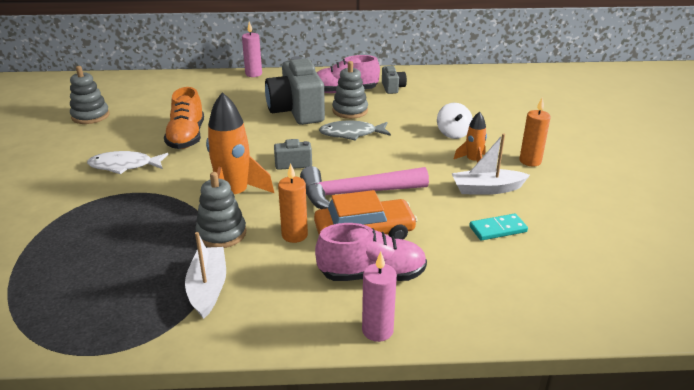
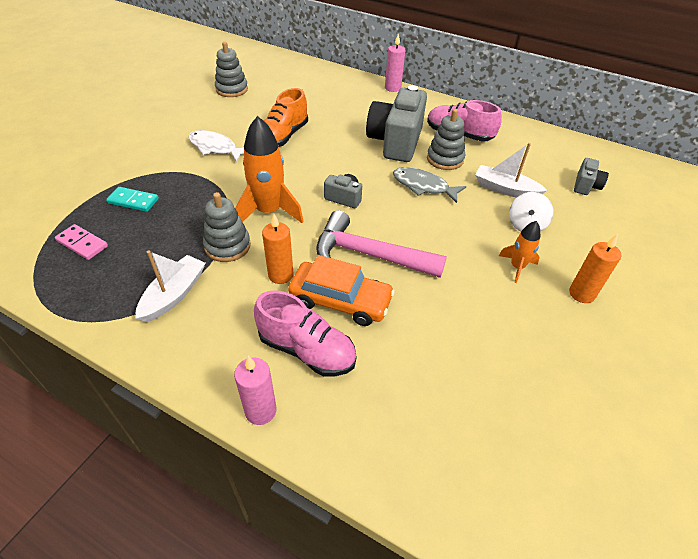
camera: 30 degrees right, 15 degrees up
grey camera [382,66,407,94] -> grey camera moved to [574,158,609,195]
white boat [452,133,530,195] -> white boat moved to [475,143,547,197]
turquoise domino [469,214,528,241] -> turquoise domino moved to [106,187,159,212]
none -> pink domino [55,224,108,260]

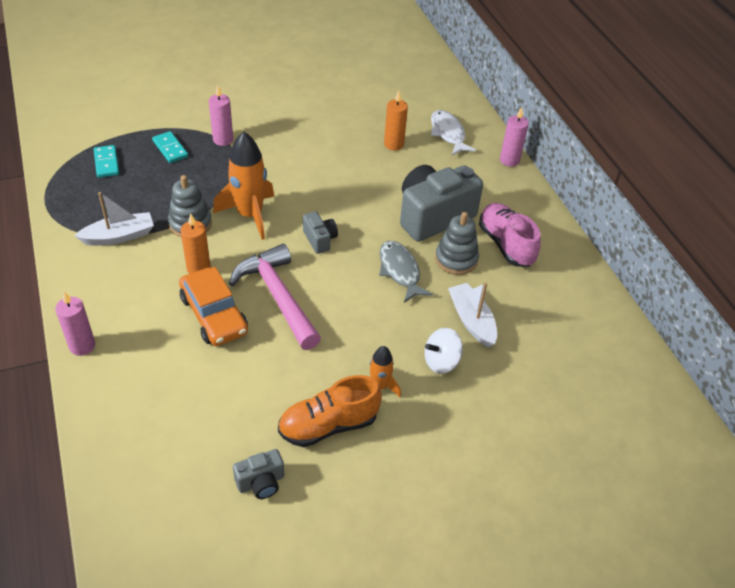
camera: 40 degrees right, 0 degrees up
pink domino [55,224,108,260] -> turquoise domino [94,145,119,178]
white fish [188,130,244,162] -> white fish moved to [431,110,476,155]
grey stacking toy [215,42,248,97] -> none
pink shoe [254,291,357,377] -> none
orange shoe [264,88,308,147] -> orange shoe moved to [278,375,382,447]
orange candle [569,234,621,303] -> orange candle moved to [384,91,408,150]
grey camera [574,158,609,195] -> grey camera moved to [233,449,284,499]
none -> pink candle [209,85,233,146]

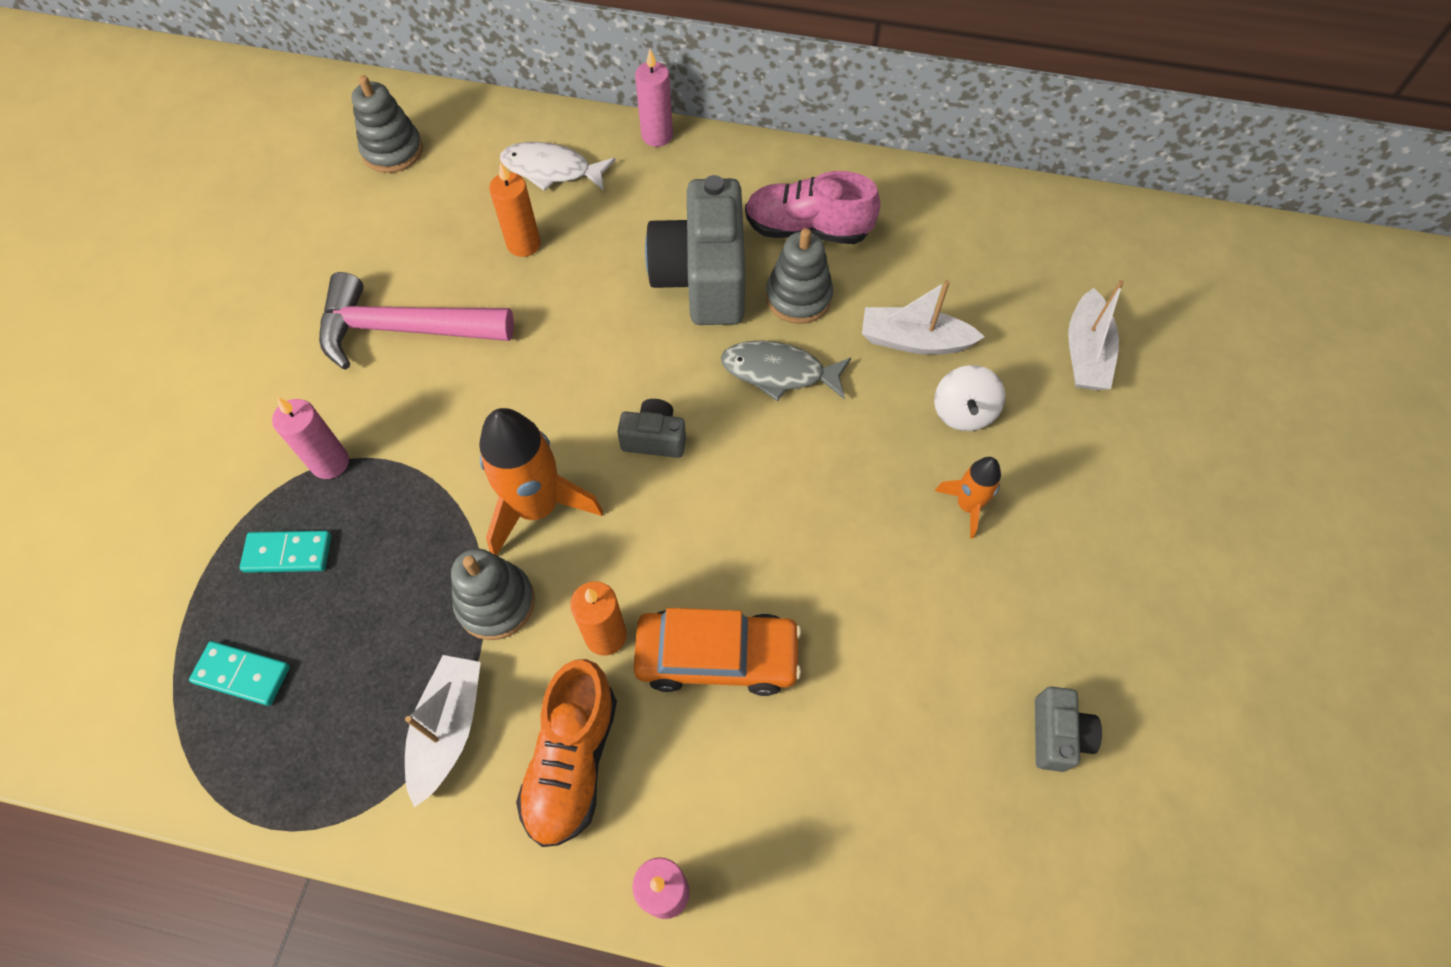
camera: 55 degrees left, 15 degrees up
pink hammer [229,244,321,350] -> pink hammer moved to [319,272,514,370]
orange shoe [278,375,382,447] -> orange shoe moved to [516,659,617,847]
none -> grey stacking toy [352,75,423,173]
none -> white boat [1068,280,1124,390]

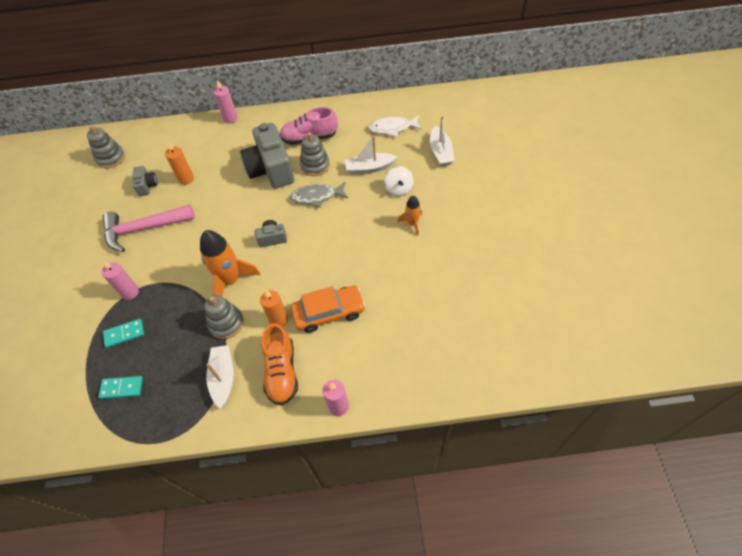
camera: 15 degrees left, 5 degrees down
white fish [500,142,616,191] -> white fish moved to [368,115,422,137]
grey camera [1035,686,1102,772] -> grey camera moved to [133,166,158,196]

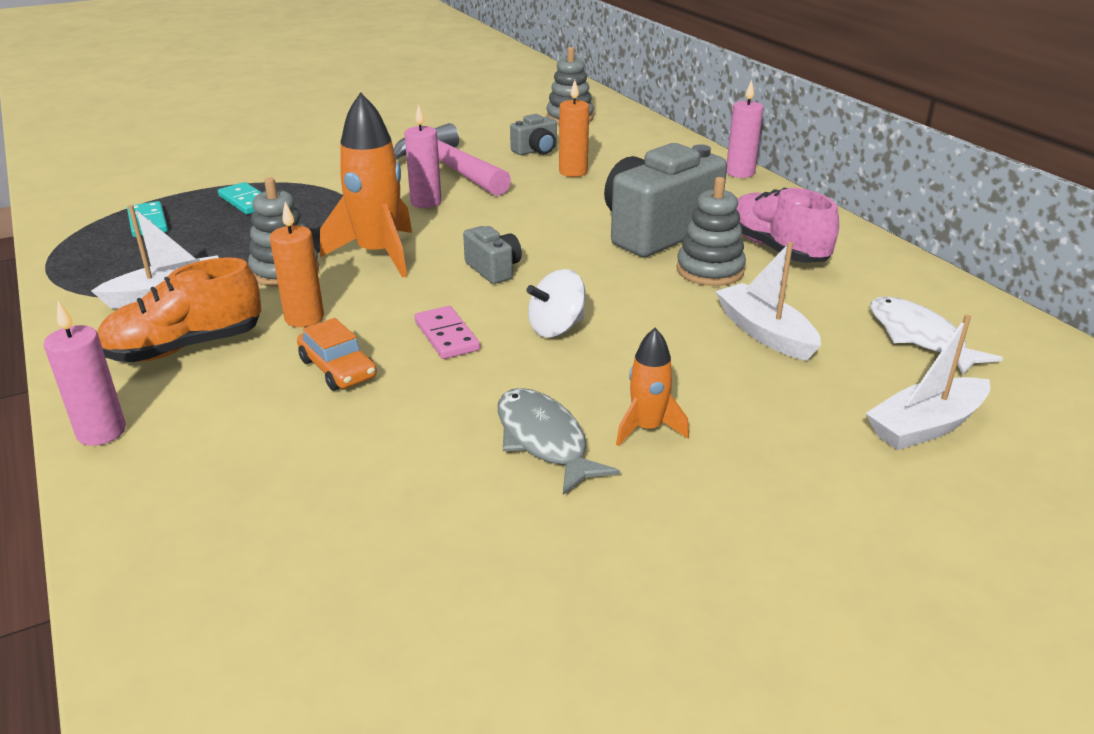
camera: 65 degrees right, 25 degrees down
pink candle [102,261,139,300] -> pink candle moved to [404,104,441,208]
grey fish [290,182,348,207] -> grey fish moved to [498,388,620,495]
orange car [291,286,365,333] -> orange car [297,318,377,391], size x0.63
white spinning top [384,166,414,196] -> white spinning top moved to [526,269,586,338]
none -> pink domino [414,306,480,359]

